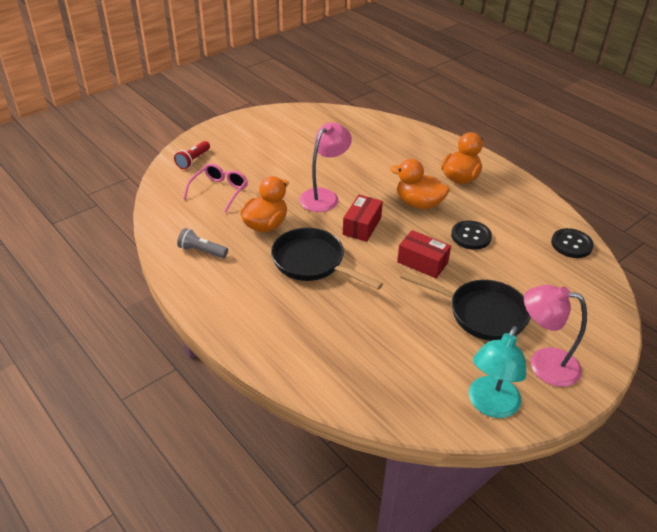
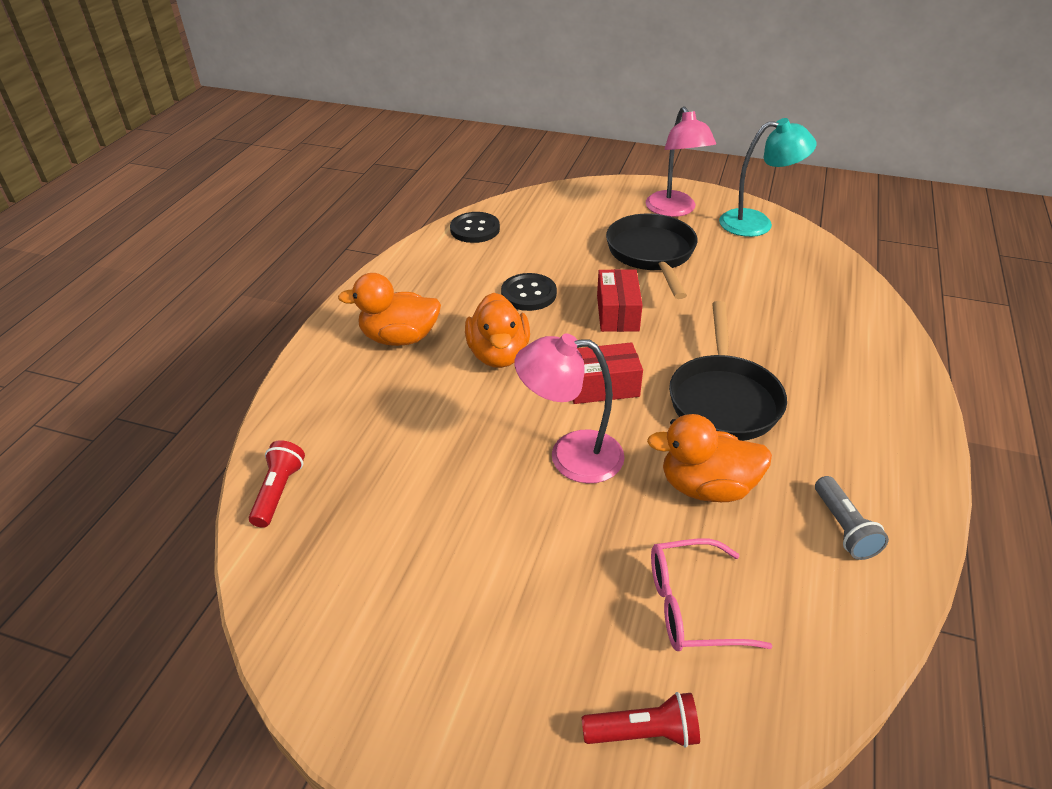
camera: 120 degrees left, 0 degrees up
none -> red flashlight [249,440,305,528]

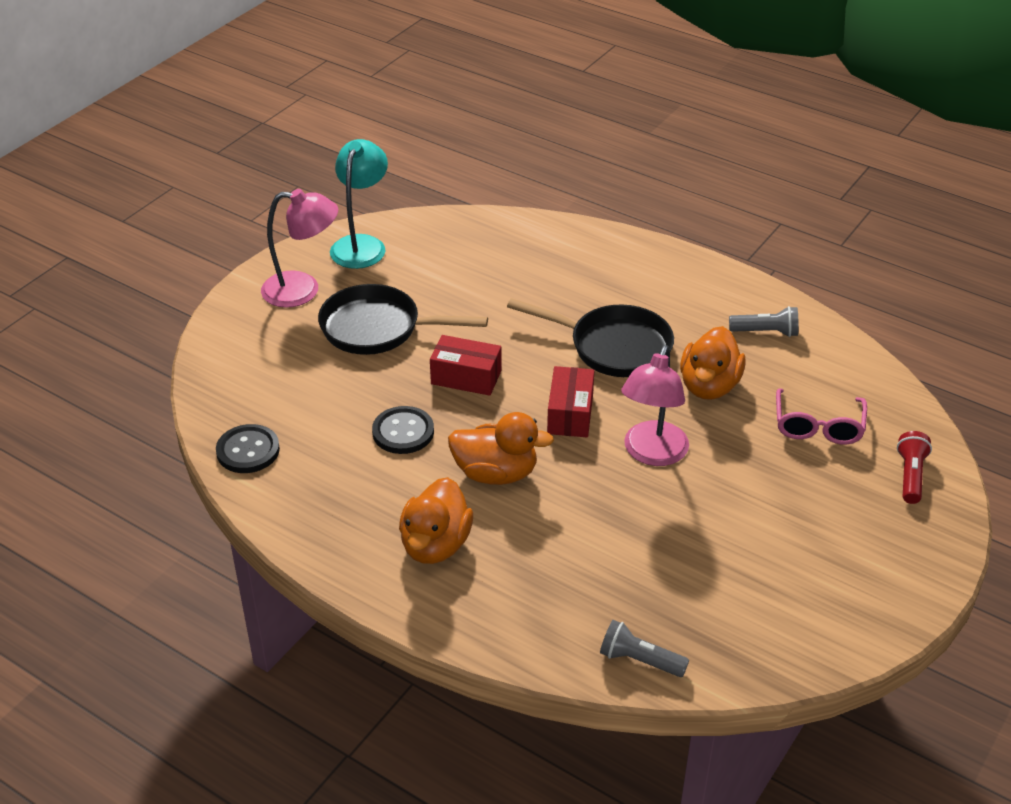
camera: 75 degrees left, 0 degrees up
red flashlight [249,440,305,528] -> grey flashlight [600,620,689,677]

